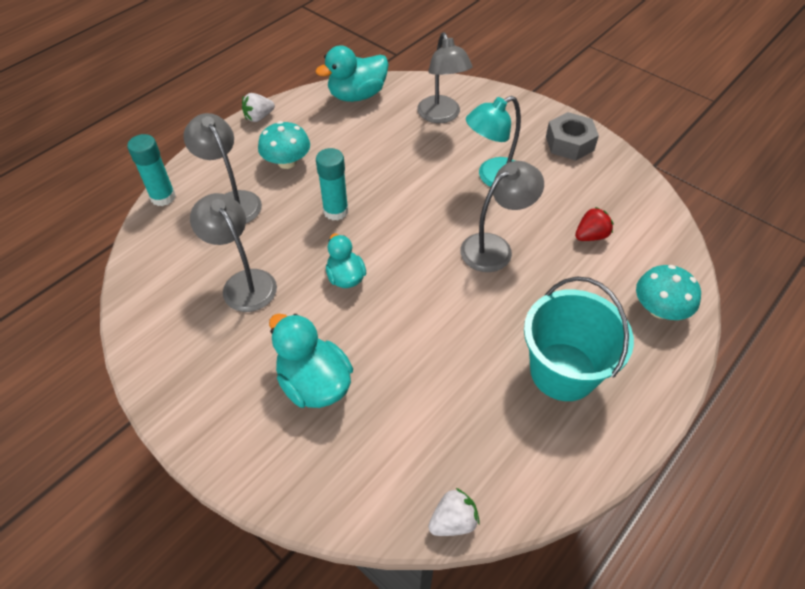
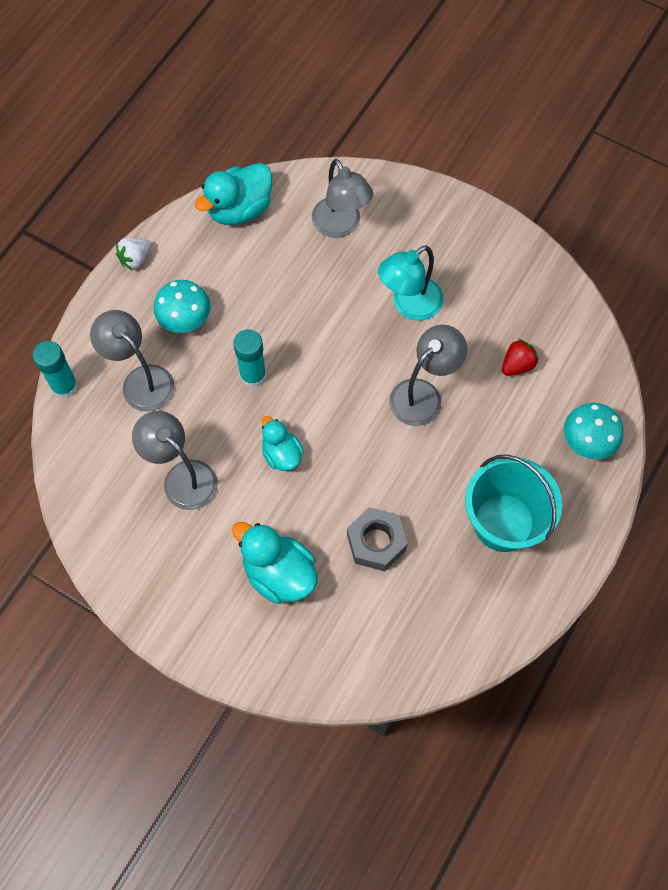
camera: 10 degrees left, 15 degrees up
white strawberry [428,488,480,536] -> none
grey nut [546,112,599,161] -> grey nut moved to [347,507,408,571]

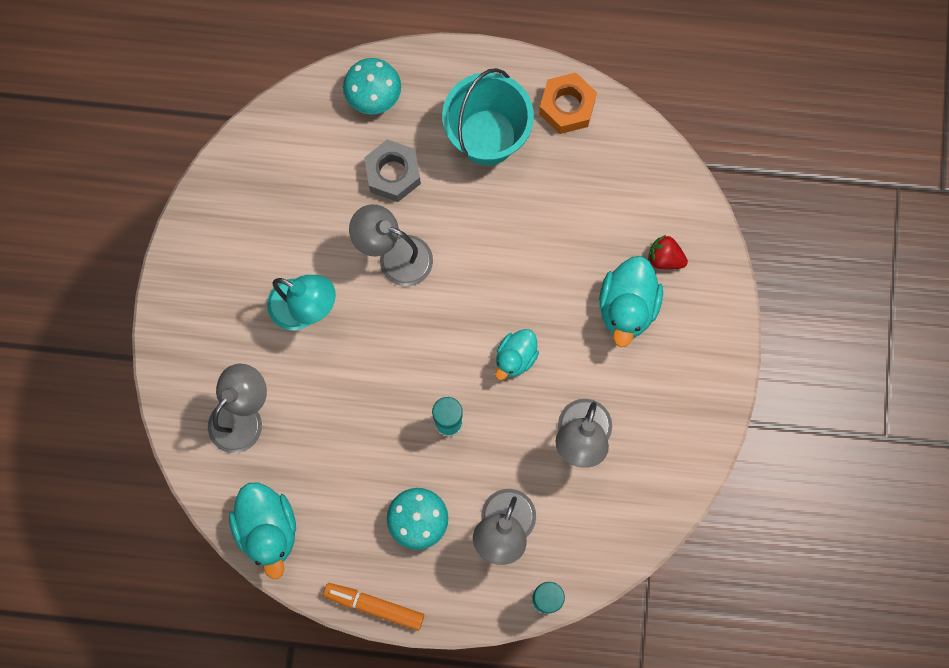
camera: 115 degrees left, 10 degrees up
white strawberry [116,238,152,270] -> orange marker [323,583,424,631]
turquoise duck [195,163,272,225] -> turquoise duck turned 45 degrees clockwise [229,483,296,579]
grey nut [347,507,408,571] -> grey nut moved to [364,139,421,202]
red strawberry [502,339,538,376] -> red strawberry moved to [648,235,688,269]
none -> orange nut [539,73,597,134]

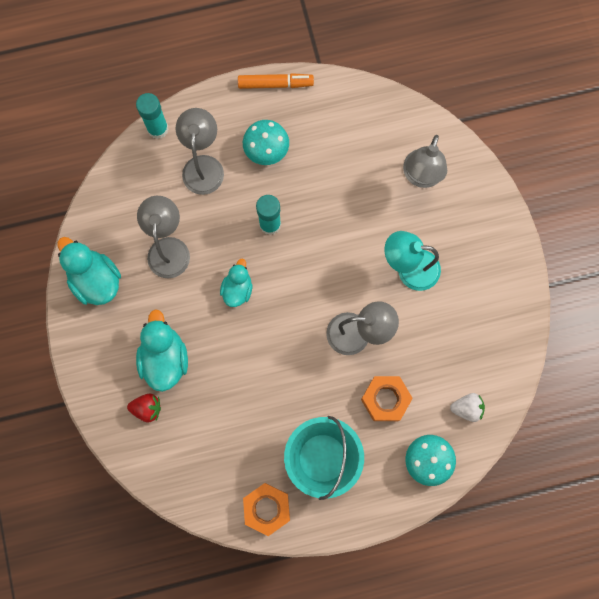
camera: 160 degrees right, 0 degrees up
turquoise duck [229,483,296,579] -> turquoise duck moved to [58,237,121,305]
grey nut [364,139,421,202] -> orange nut [361,376,413,421]
none -> white strawberry [450,393,485,422]

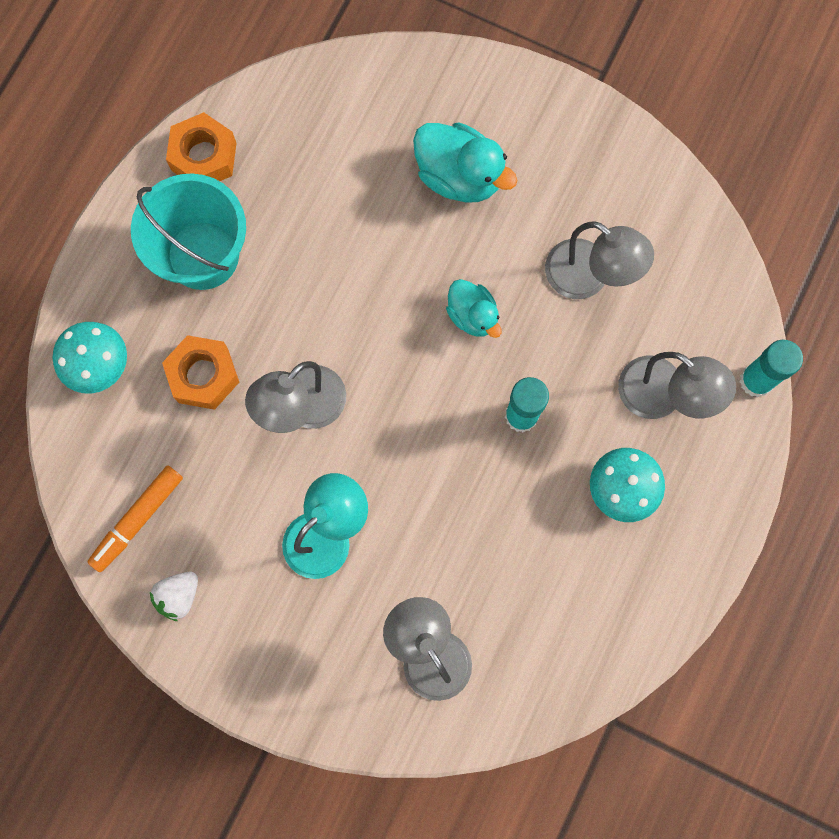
camera: 130 degrees right, 0 degrees up
turquoise duck [58,237,121,305] -> none
red strawberry [127,394,161,423] -> none
orange marker [238,73,314,89] -> orange marker moved to [87,465,183,572]
white strawberry [450,393,485,422] -> white strawberry moved to [150,572,198,621]

